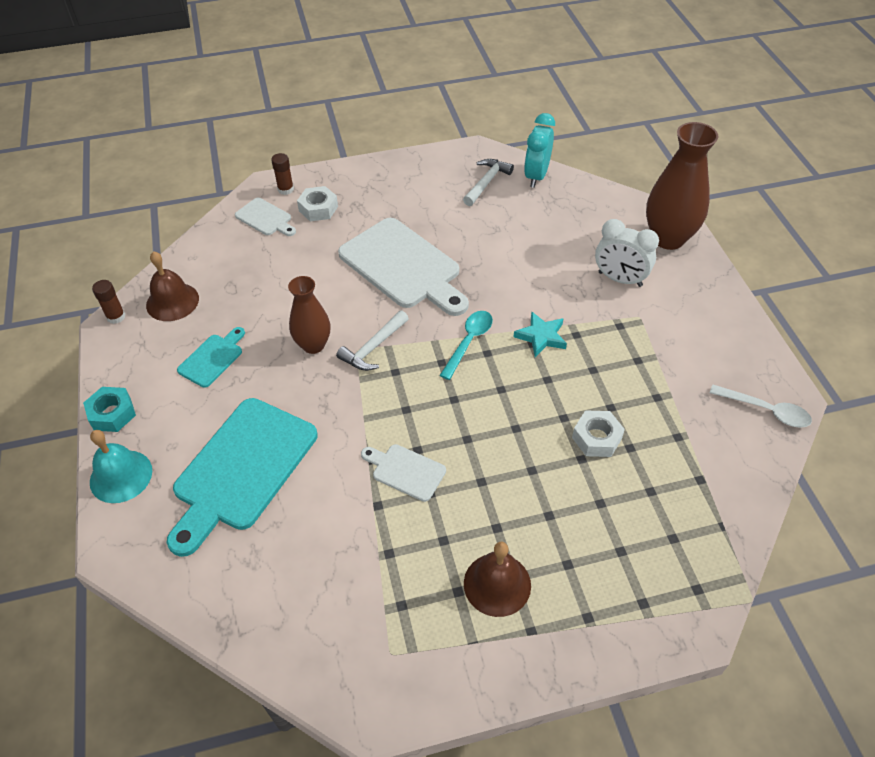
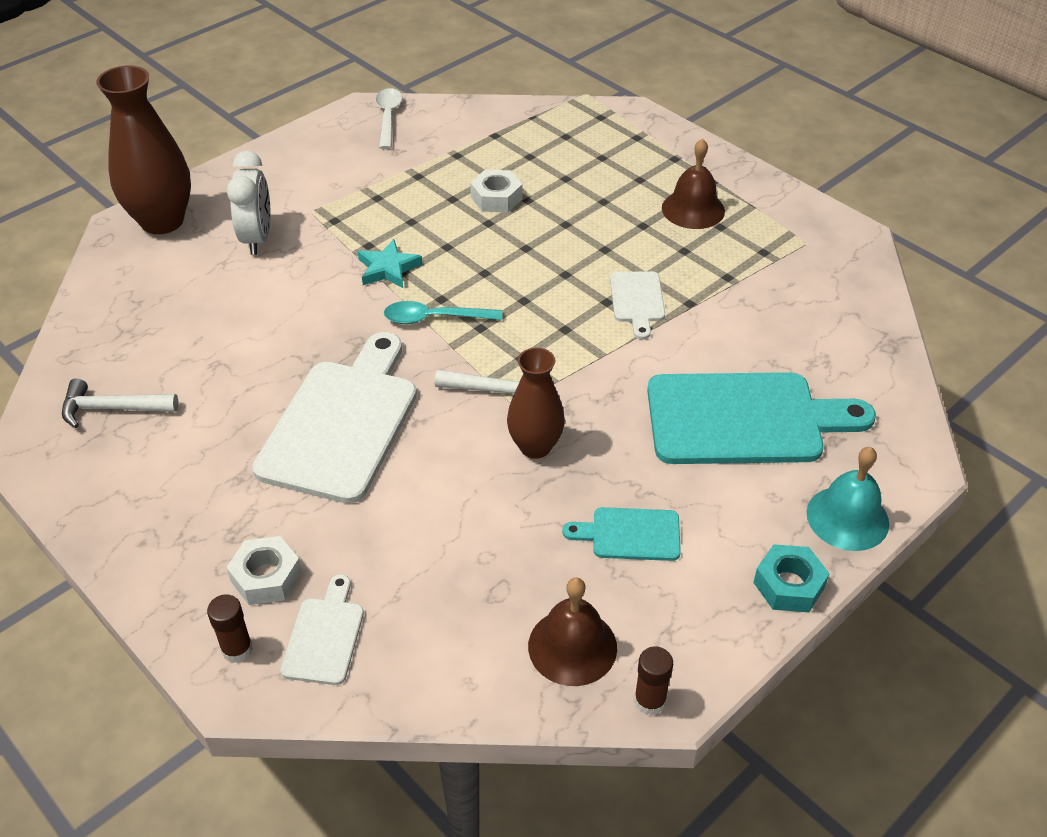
camera: 120 degrees left, 5 degrees down
turquoise clock [524,113,555,188] -> none

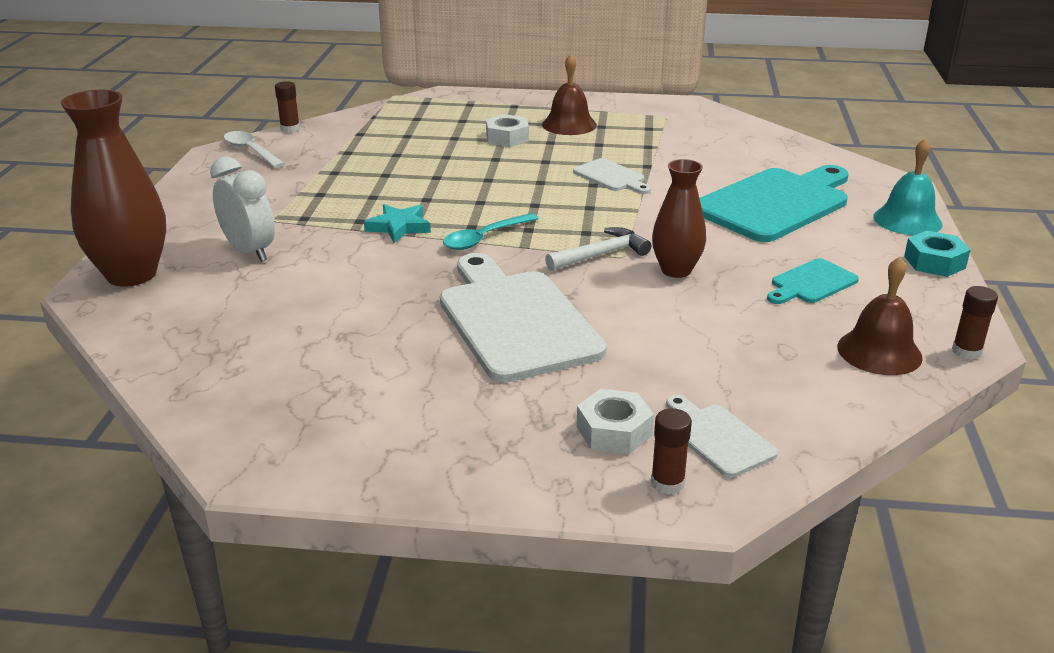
camera: 40 degrees left, 15 degrees down
white hammer [62,378,178,428] -> none
white nut [470,170,522,212] -> white nut moved to [486,114,529,147]
none -> brown glue stick [275,81,300,133]

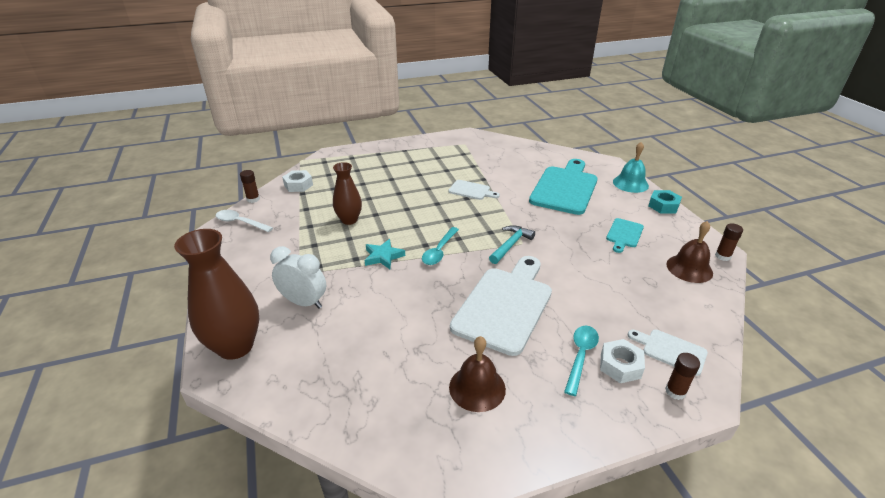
camera: 25 degrees left, 5 degrees up
white cutting board [440,253,607,383] -> white cutting board turned 75 degrees clockwise [450,256,552,356]
white nut [486,114,529,147] -> white nut moved to [282,170,313,192]
brown bell [542,54,597,135] -> brown bell moved to [449,336,506,412]
white hammer [545,227,651,271] -> turquoise hammer [489,225,535,264]
brown vase [652,159,706,278] -> brown vase moved to [333,162,362,225]
none -> turquoise spoon [564,325,599,396]

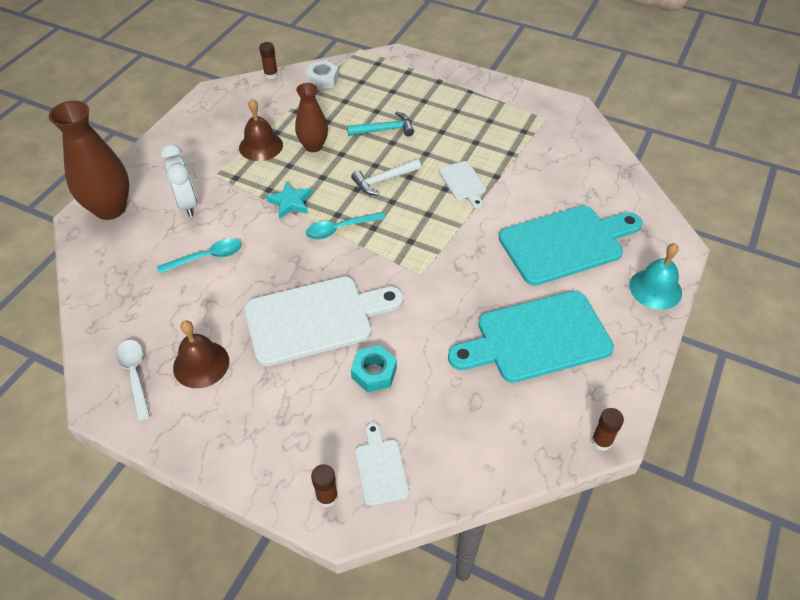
camera: 45 degrees right, 15 degrees up
white spoon [216,210,273,232] -> white spoon moved to [116,340,150,421]
turquoise hammer [489,225,535,264] -> turquoise hammer moved to [347,111,414,136]
turquoise spoon [564,325,599,396] -> turquoise spoon moved to [157,239,241,274]
white nut [600,339,645,383] -> none
turquoise cutting board [606,218,644,253] -> turquoise cutting board [448,291,614,383], size x2.08
turquoise nut [649,190,682,214] -> turquoise nut moved to [351,345,397,392]
brown bell [666,221,713,283] -> brown bell moved to [239,99,283,161]
none -> white hammer [351,159,421,195]

